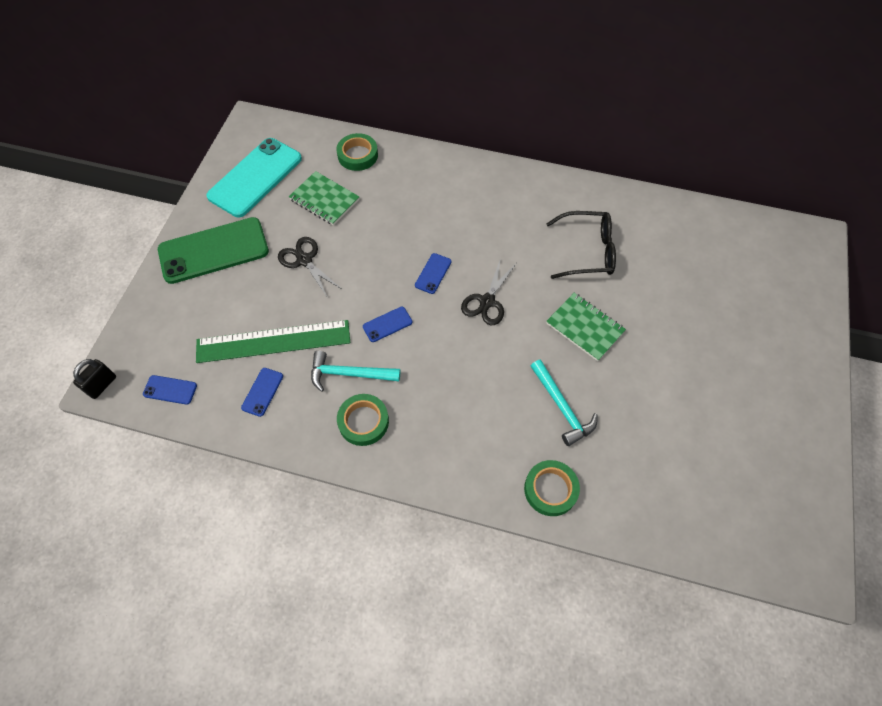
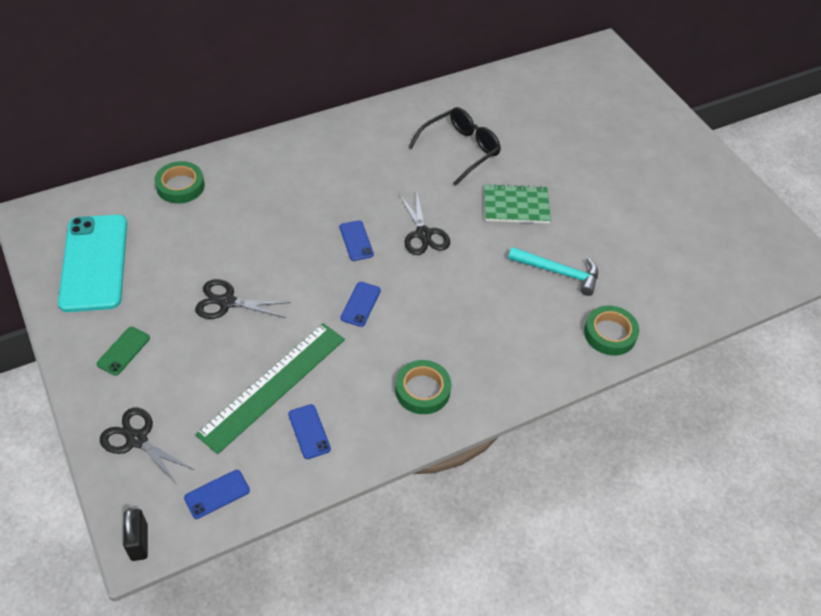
camera: 45 degrees left, 10 degrees down
green phone [158,217,269,284] -> green phone [96,327,150,376], size x0.43
green notebook [289,171,359,225] -> none
turquoise hammer [311,351,400,392] -> none
none -> black scissors [100,408,195,486]

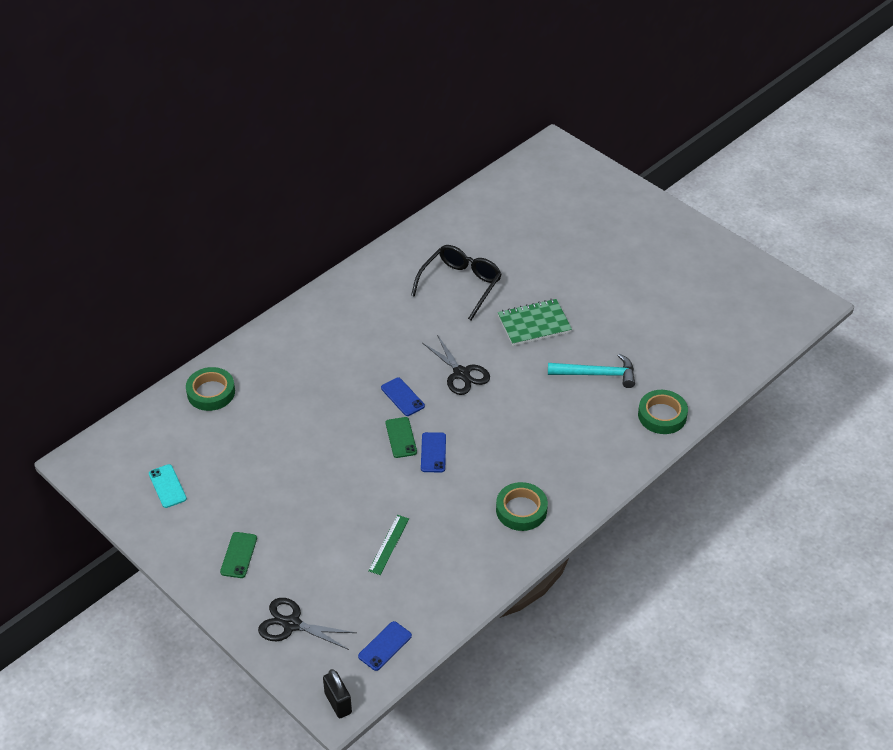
camera: 15 degrees left, 5 degrees down
turquoise phone [58,215,127,312] -> turquoise phone [149,464,187,508], size x0.43
black scissors [195,279,291,319] -> none
green ruler [195,323,345,454] -> green ruler [368,515,409,575], size x0.44
blue phone [288,404,331,459] -> none
none -> green phone [386,417,417,458]

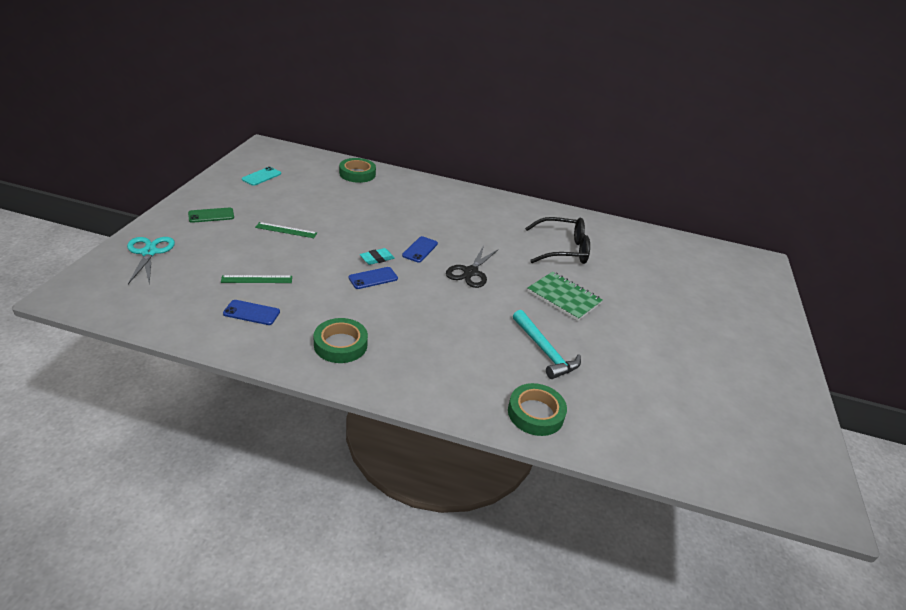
camera: 55 degrees right, 10 degrees down
black scissors [258,598,356,650] -> turquoise scissors [127,237,175,284]
black padlock [323,669,352,718] -> none
blue phone [358,621,412,671] -> blue phone moved to [223,300,280,325]
green phone [386,417,417,458] -> turquoise eraser [360,248,395,265]
none -> green ruler [255,222,317,238]

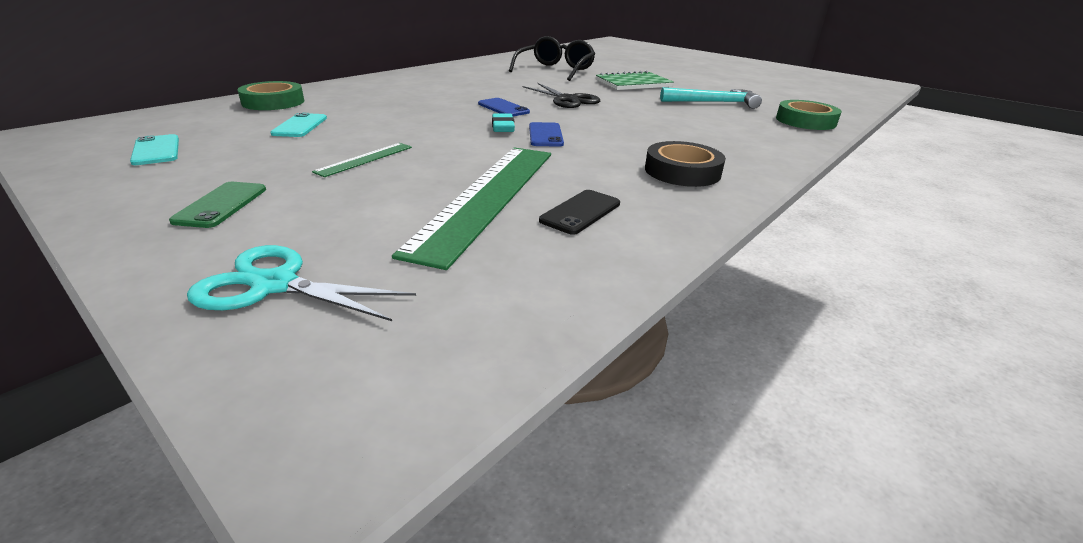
camera: 60 degrees left, 5 degrees down
green ruler [221,275,292,283] -> green ruler [392,147,551,270], size x2.25
blue phone [223,300,280,325] -> black phone [539,190,620,235]
green tape [314,318,368,363] -> black tape [645,141,726,187]
none -> turquoise phone [270,112,327,137]

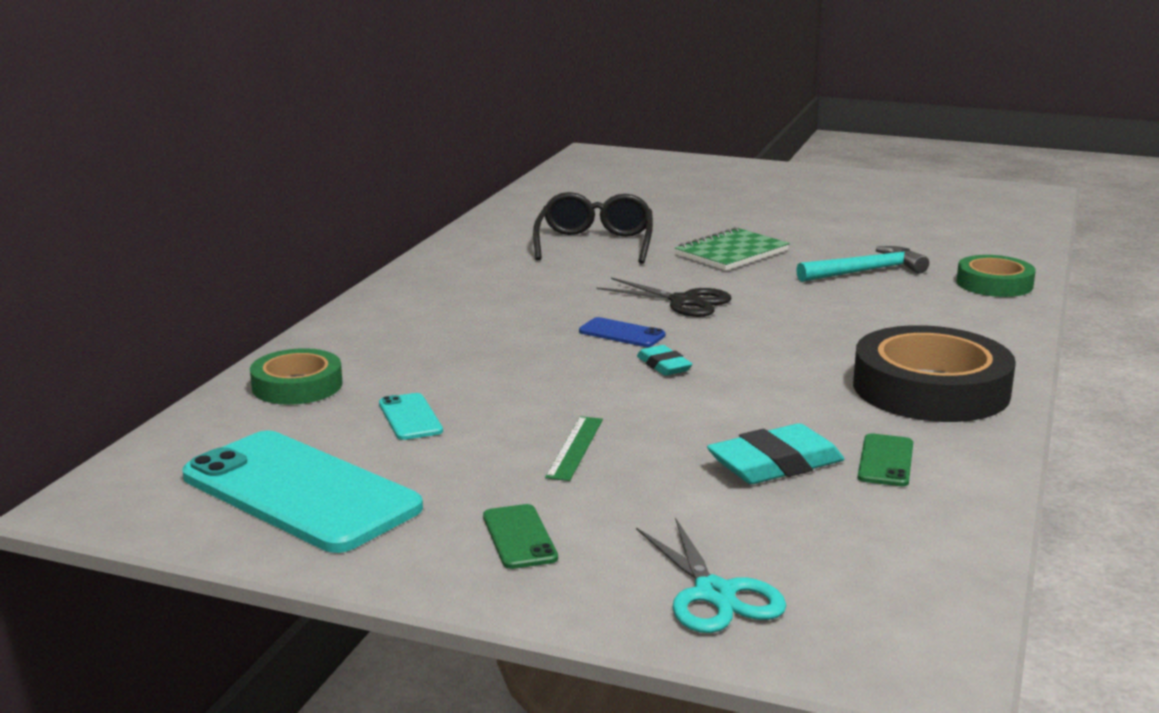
camera: 20 degrees left, 10 degrees down
turquoise phone [130,134,179,165] -> turquoise phone [182,431,423,553], size x2.34
turquoise scissors [187,245,416,321] -> turquoise scissors turned 105 degrees counterclockwise [636,517,787,633]
green ruler [392,147,551,270] -> turquoise eraser [707,423,844,484]
blue phone [529,122,564,147] -> none
black phone [539,190,620,235] -> green phone [858,433,913,486]
black tape [645,141,726,187] -> black tape [853,325,1016,422], size x1.72

